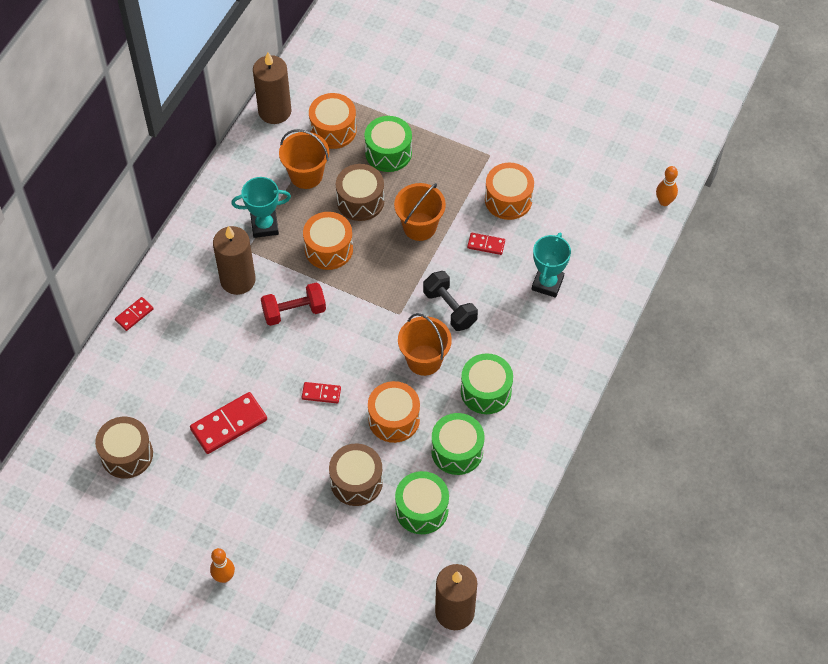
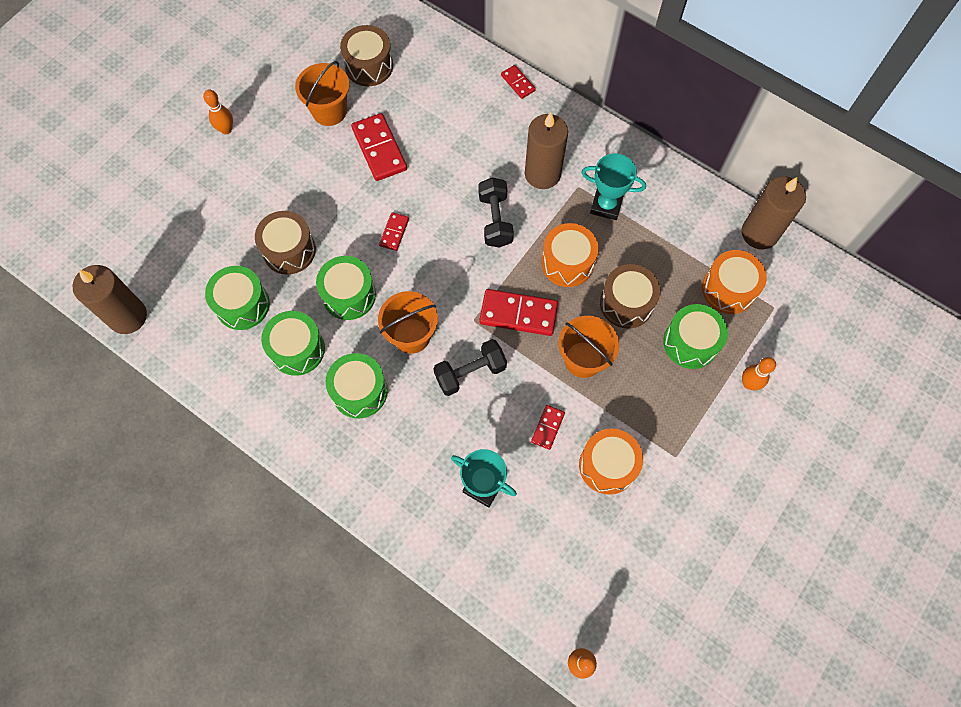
camera: 100 degrees right, 10 degrees up
turquoise trophy [231,177,291,238] -> turquoise trophy turned 75 degrees counterclockwise [581,153,646,220]
red dumbbell [261,282,326,326] -> black dumbbell [478,177,514,248]
orange bucket [279,129,329,189] -> orange bucket moved to [295,61,350,126]
orange drum [368,381,420,443] -> green drum [316,256,376,320]
none -> red domino [479,289,558,336]
none -> orange bowling pin [742,357,776,390]

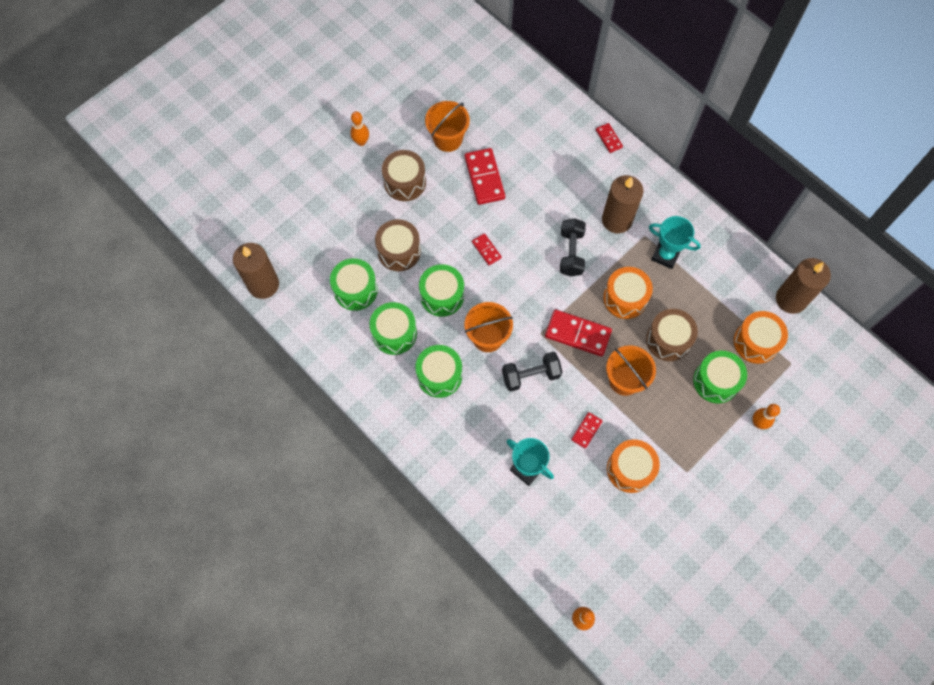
camera: 10 degrees right, 0 degrees up
brown drum [340,25,393,86] -> brown drum moved to [382,150,426,201]
red domino [379,212,409,251] -> red domino turned 60 degrees counterclockwise [472,233,502,265]

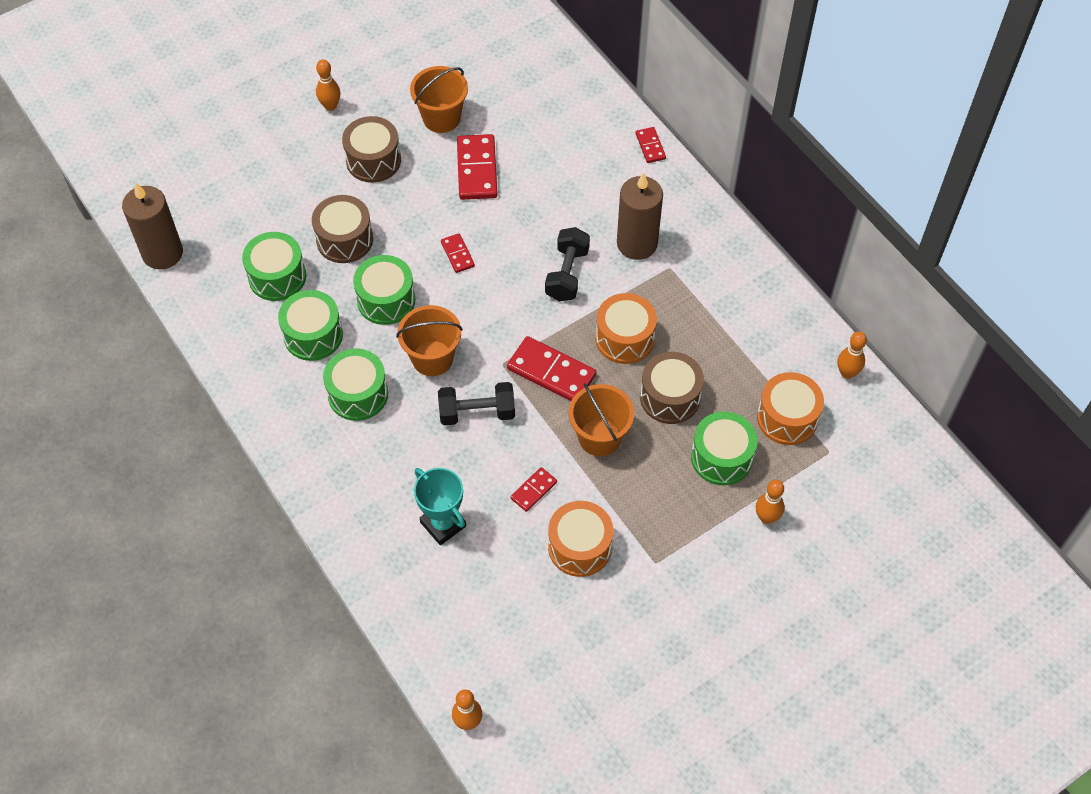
camera: 10 degrees right, 10 degrees down
turquoise trophy [649,216,701,269] -> none
brown candle [776,258,831,314] -> orange bowling pin [838,332,867,379]

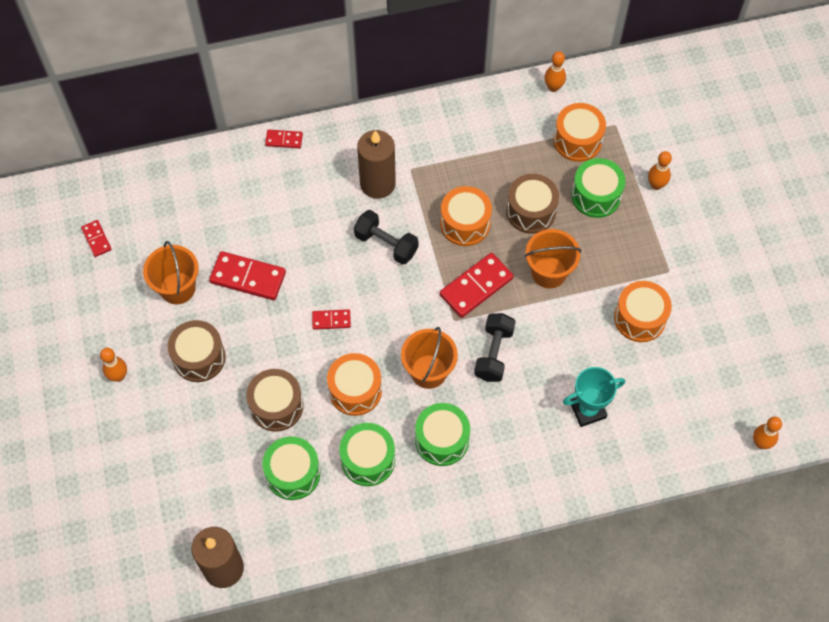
camera: 70 degrees left, 5 degrees up
green drum [353,255,415,325] -> orange drum [327,353,382,416]
red domino [510,467,557,512] -> red domino moved to [81,220,112,257]

